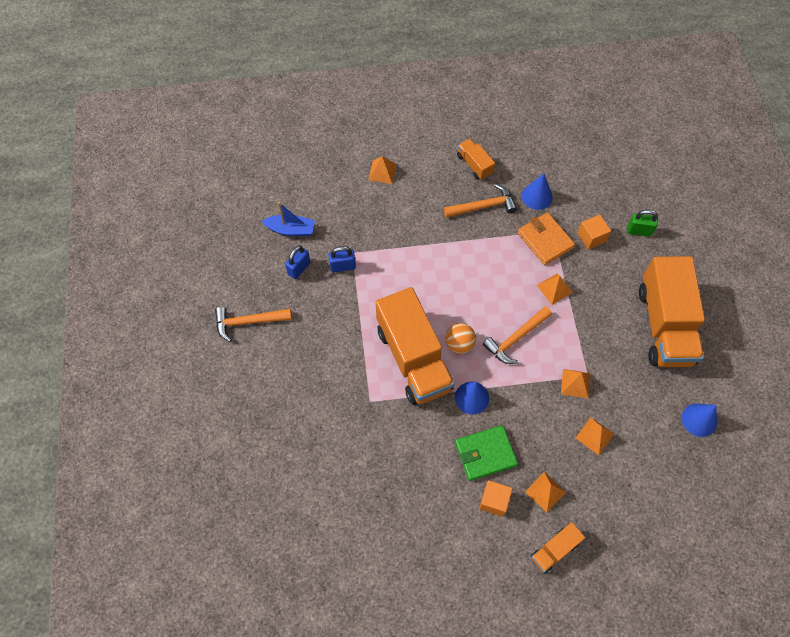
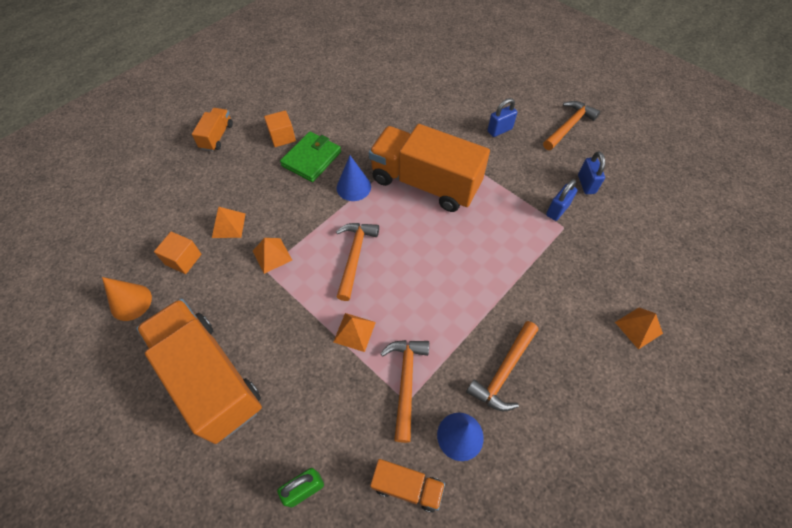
camera: 140 degrees right, 5 degrees down
blue boat [261,202,315,236] -> none
orange ball [445,323,476,354] -> none
orange truck [457,139,495,180] -> orange truck moved to [370,459,445,513]
orange wallet [518,212,575,265] -> orange hammer [380,340,429,443]
orange pyramid [525,472,566,512] -> none
orange cube [577,215,611,250] -> orange cube moved to [154,232,201,274]
blue cone [682,404,717,437] -> orange cone [102,277,152,321]
none -> blue padlock [488,98,517,137]

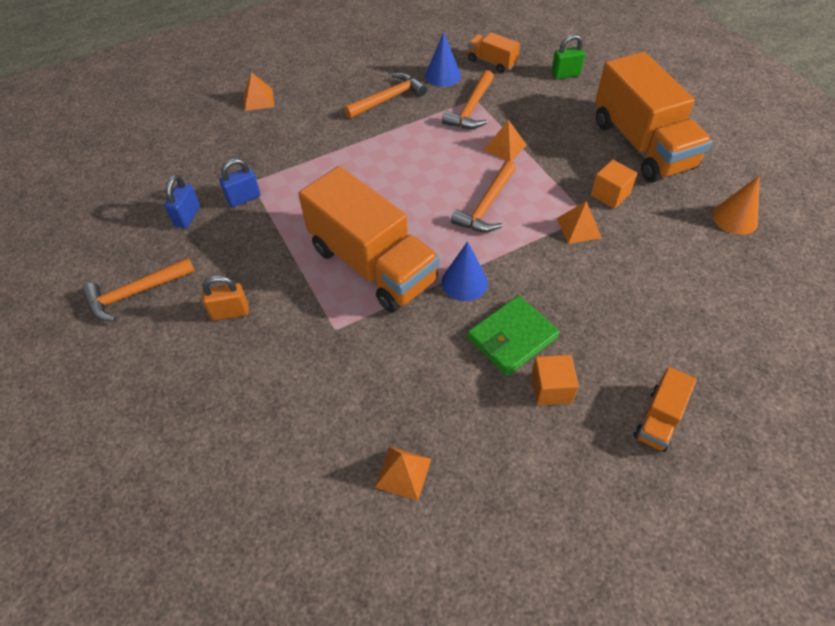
camera: 160 degrees left, 5 degrees down
orange cube [154,232,201,274] -> orange cube moved to [591,160,637,209]
orange pyramid [212,207,245,238] -> orange pyramid moved to [375,447,431,501]
blue padlock [488,98,517,137] -> orange padlock [202,275,249,321]

